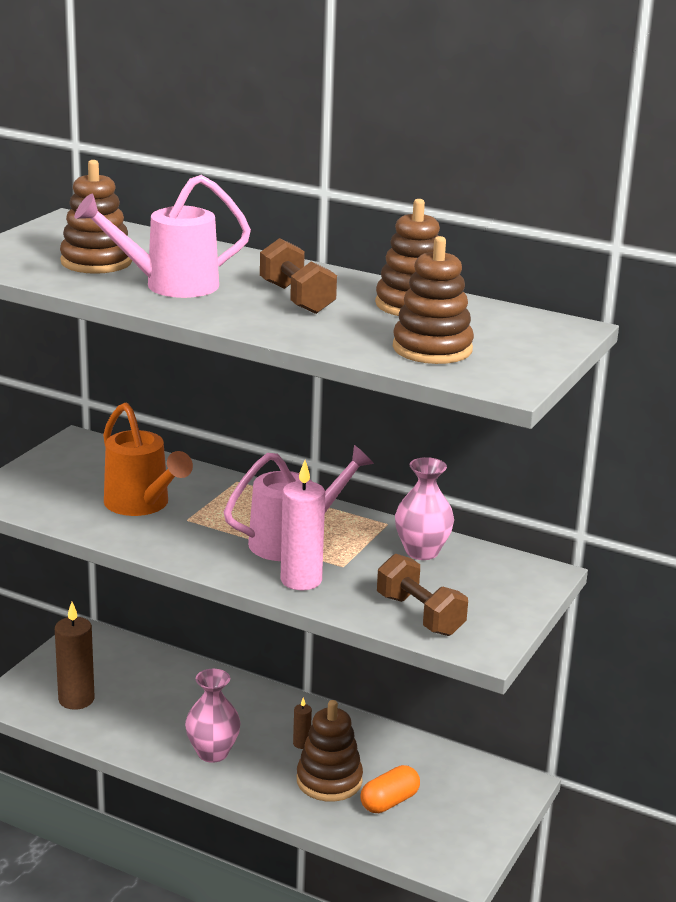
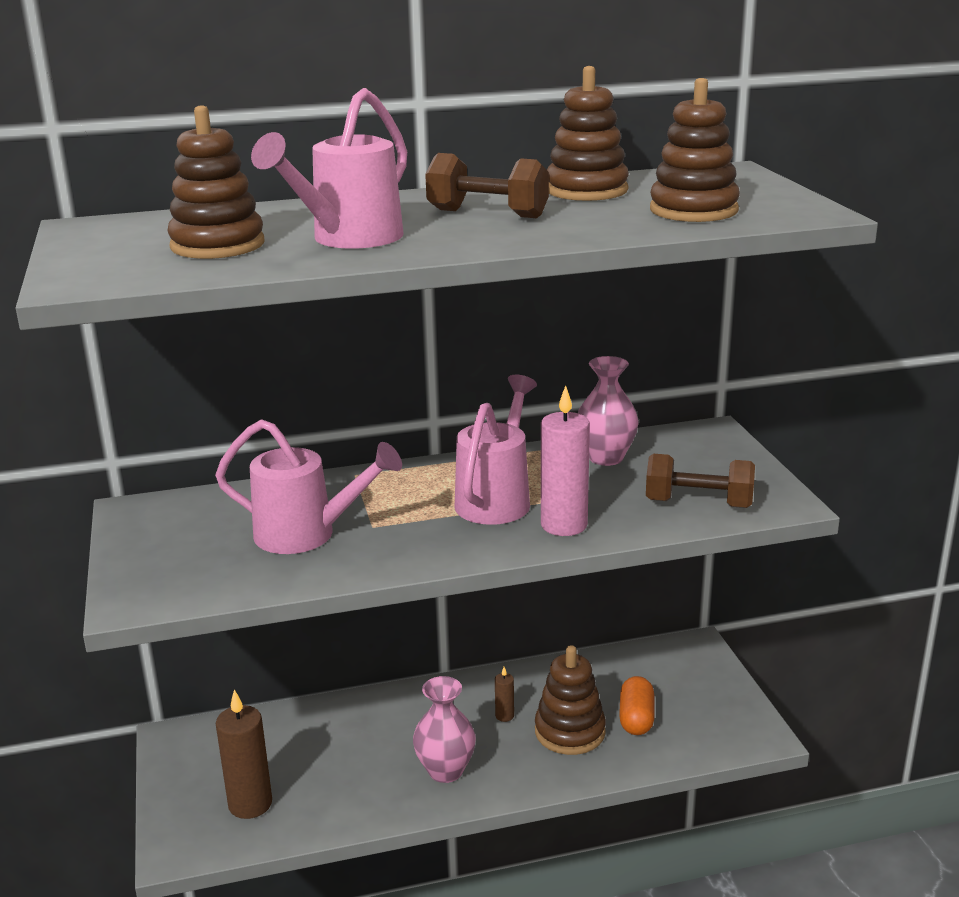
camera: 40 degrees left, 0 degrees up
orange watering can [103,402,193,516] -> pink watering can [215,419,402,554]

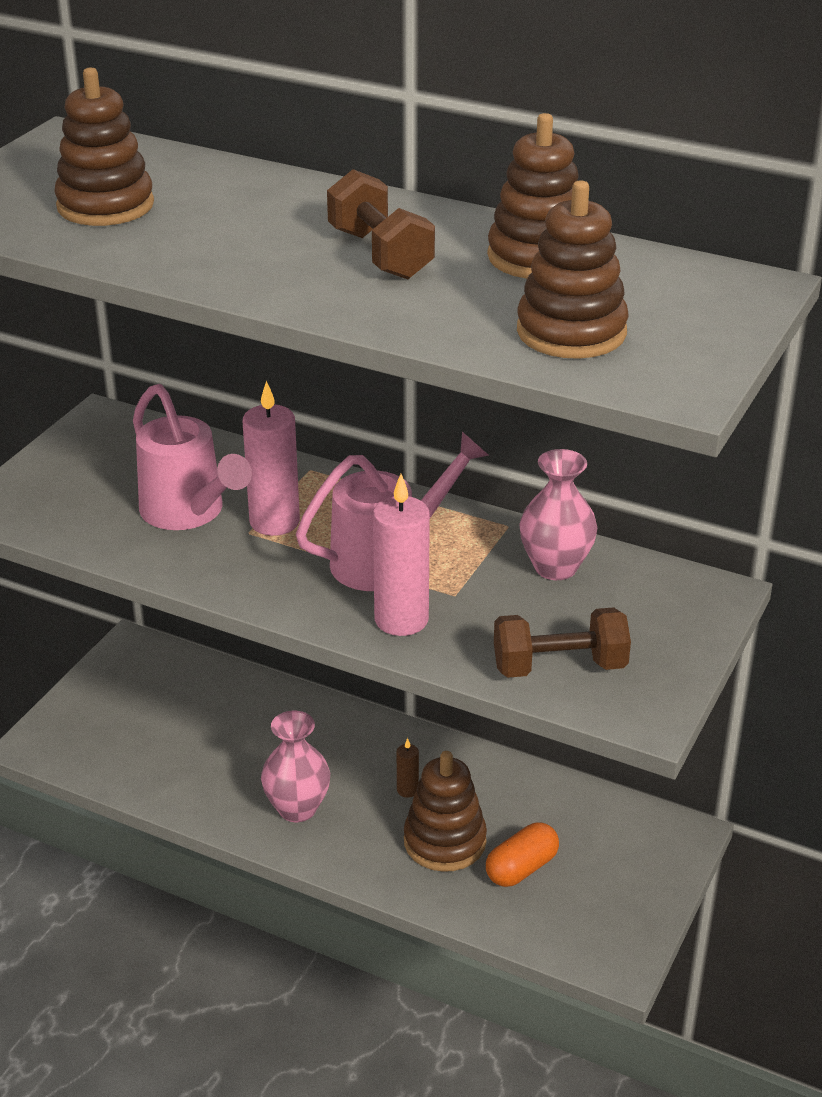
camera: 40 degrees right, 10 degrees up
brown candle [216,690,272,819] -> none
pink watering can [251,88,407,249] -> none
brown dumbbell [646,454,755,508] -> brown dumbbell turned 60 degrees counterclockwise [494,607,631,678]
none -> pink candle [243,381,300,536]

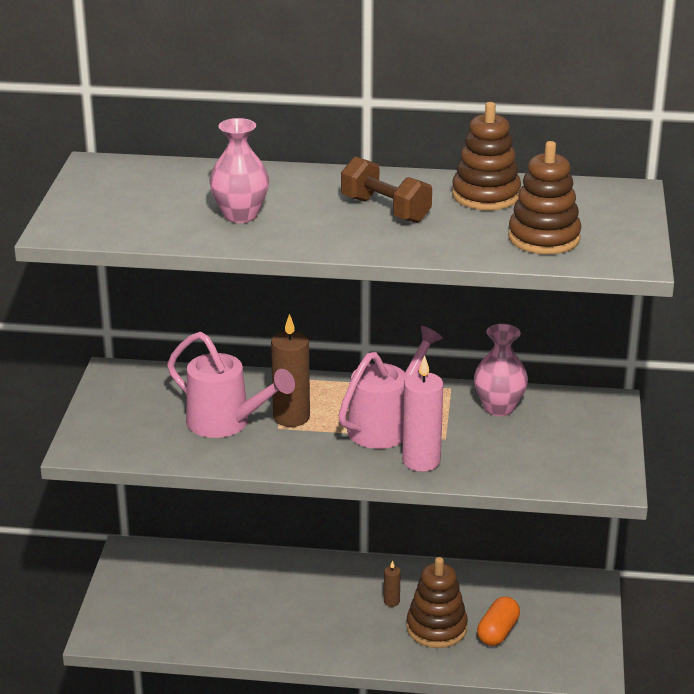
camera: 20 degrees left, 5 degrees down
brown stacking toy [54,67,154,226] -> none
pink candle [243,381,300,536] -> brown candle [271,314,310,427]
pink vase [261,711,330,822] -> pink vase moved to [209,118,269,223]
brown dumbbell [494,607,631,678] -> none

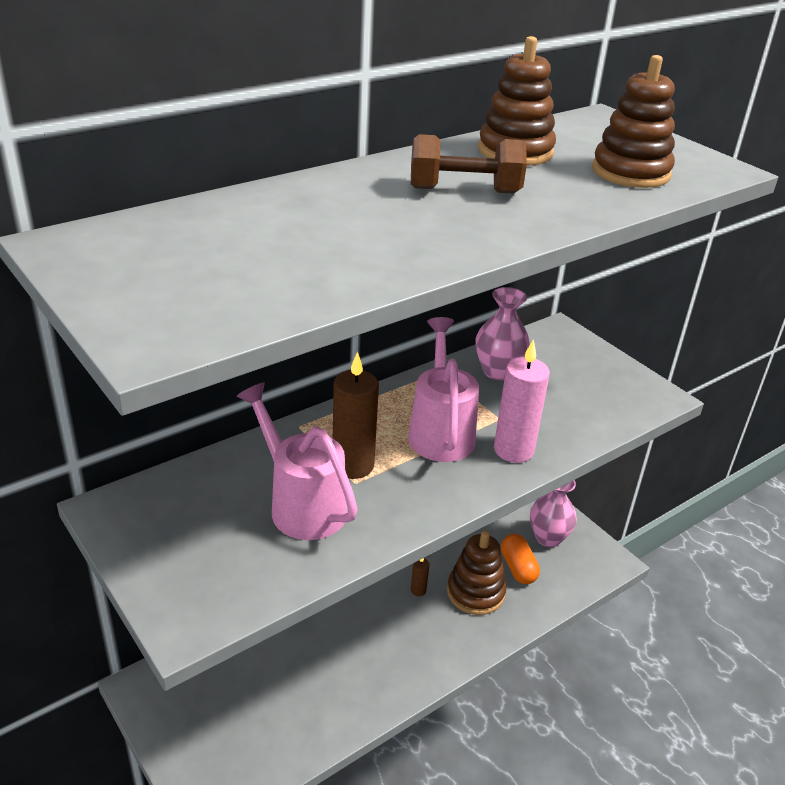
camera: 45 degrees left, 5 degrees up
pink watering can [167,332,295,438] -> pink watering can turned 120 degrees counterclockwise [237,382,358,540]
pink vase [209,118,269,223] -> pink vase moved to [530,480,577,547]

